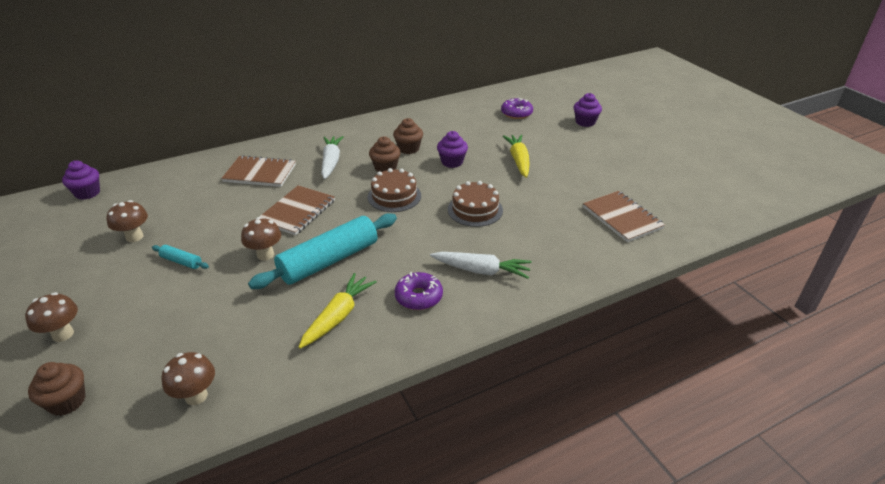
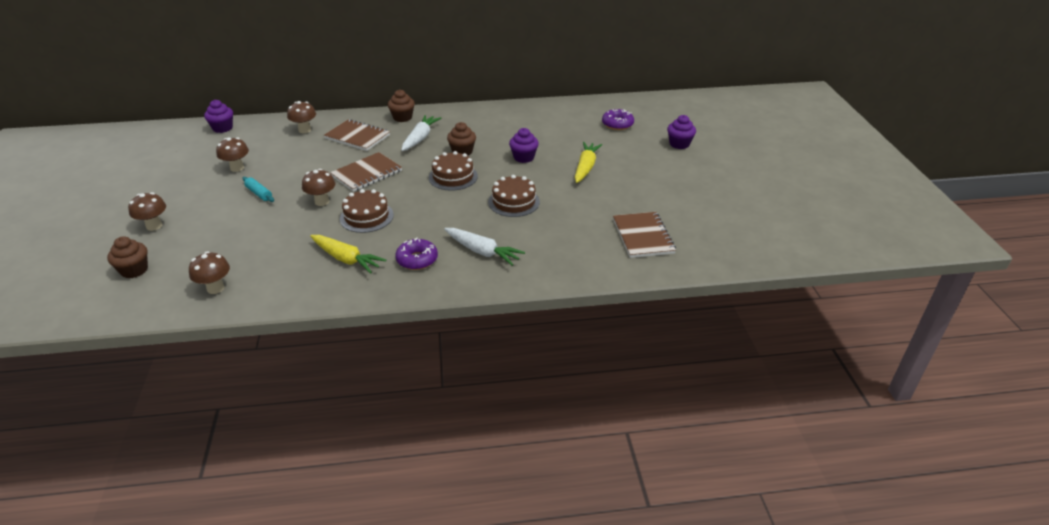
camera: 20 degrees right, 0 degrees up
turquoise rolling pin [248,213,397,289] -> brown cake [340,189,394,233]
yellow carrot [299,273,377,349] -> yellow carrot turned 75 degrees clockwise [310,235,387,274]
brown cupcake [393,118,423,154] -> brown cupcake moved to [388,89,415,122]
none -> brown mushroom [287,101,316,133]

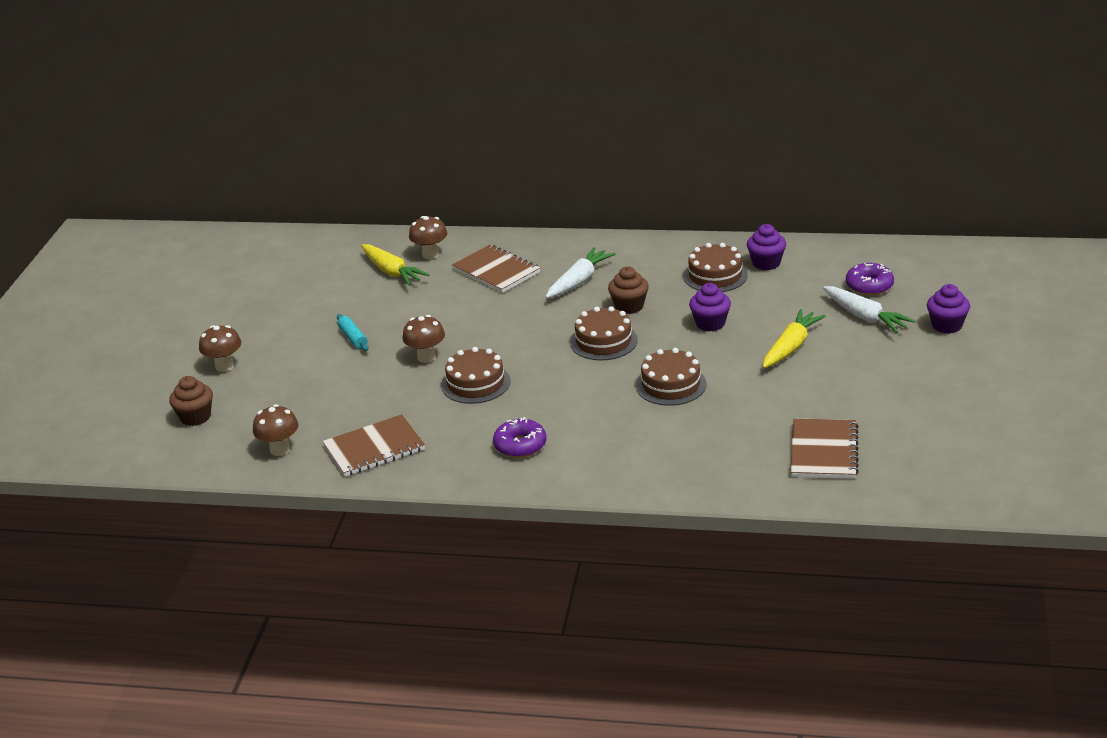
camera: 20 degrees right, 5 degrees down
purple cupcake [204,100,233,133] -> purple cupcake moved to [747,224,786,271]
brown mushroom [216,137,249,172] -> none
yellow carrot [310,235,387,274] -> yellow carrot moved to [361,244,430,285]
brown notebook [330,152,402,192] -> brown notebook moved to [323,414,425,477]
brown cupcake [388,89,415,122] -> none
white carrot [444,228,525,266] -> white carrot moved to [823,286,915,333]
none -> brown cake [683,243,748,292]

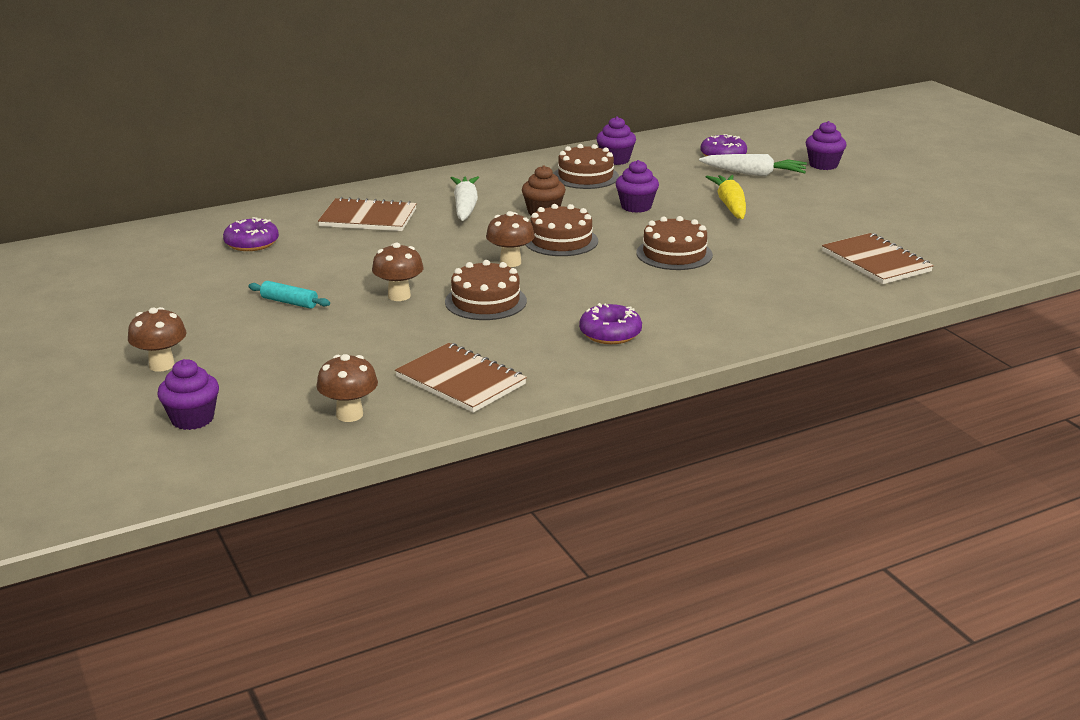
camera: 40 degrees left, 5 degrees down
brown cupcake [169,376,213,426] -> purple cupcake [157,359,219,430]
brown notebook [323,414,425,477] -> brown notebook turned 75 degrees counterclockwise [395,343,527,413]
yellow carrot [361,244,430,285] -> purple donut [223,217,279,251]
brown mushroom [409,216,447,259] -> brown mushroom moved to [486,211,535,267]

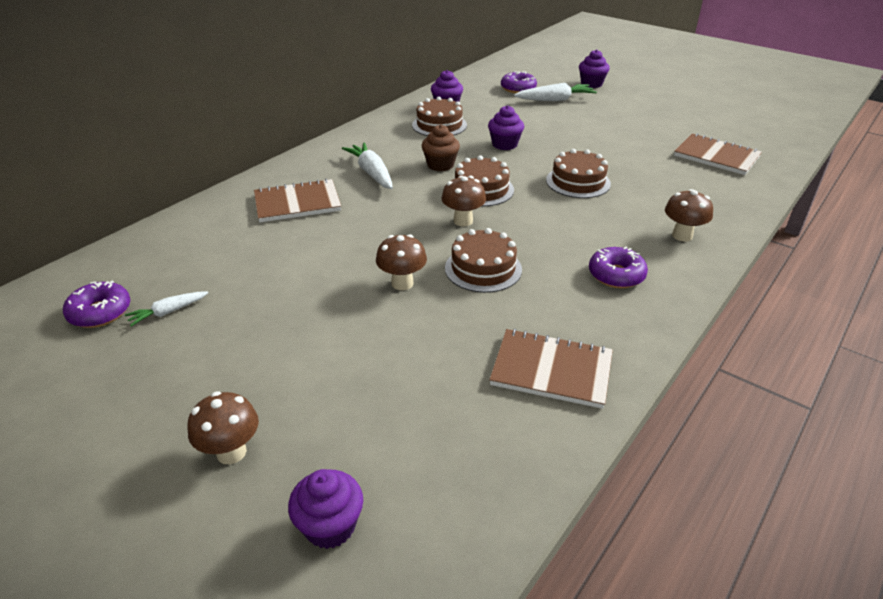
camera: 25 degrees left, 10 degrees up
purple donut [223,217,279,251] -> purple donut moved to [63,280,130,328]
turquoise rolling pin [248,281,330,309] -> none
brown mushroom [316,354,378,422] -> brown mushroom moved to [665,189,713,241]
yellow carrot [706,175,746,219] -> none
none -> white carrot [125,292,208,327]

